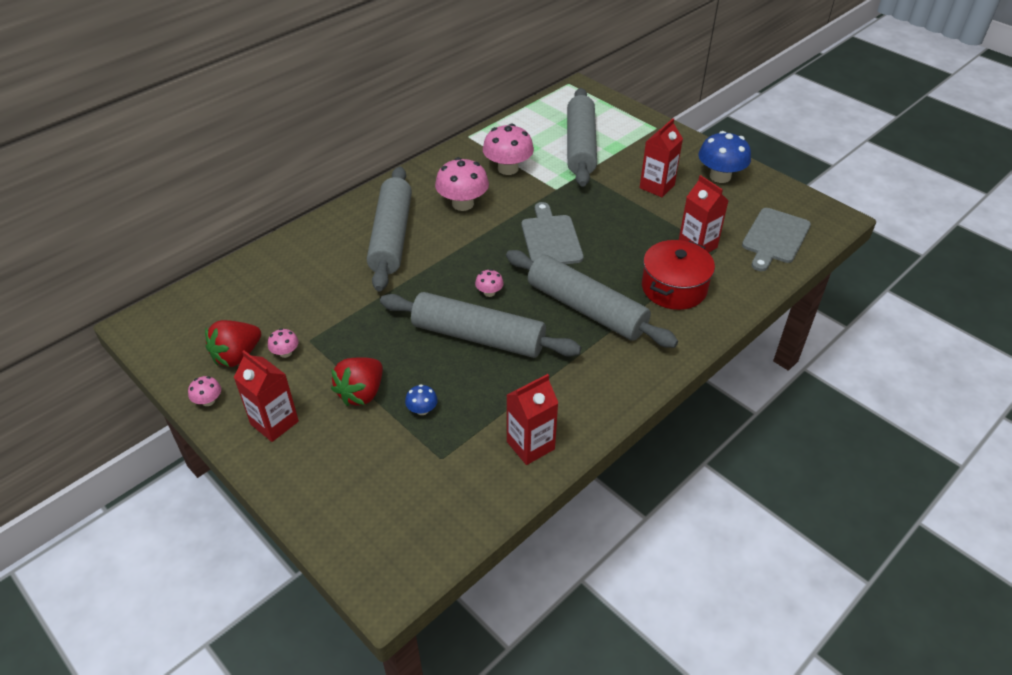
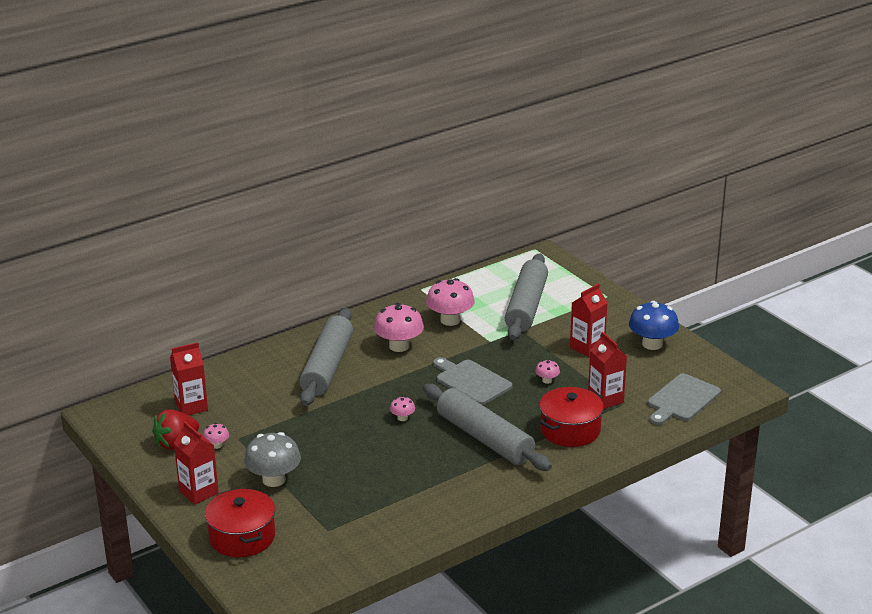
camera: 10 degrees right, 15 degrees down
pink mushroom [188,376,221,406] -> pink mushroom moved to [535,360,560,384]
red strawberry [331,357,383,406] -> grey mushroom [244,432,301,487]
grey rolling pin [380,292,581,358] -> none
blue mushroom [405,384,438,415] -> none
red carton [507,374,558,465] -> red carton moved to [170,342,208,415]
grey cutting board [522,202,584,264] -> grey cutting board turned 45 degrees counterclockwise [433,357,512,405]
none -> red pot [205,489,275,557]

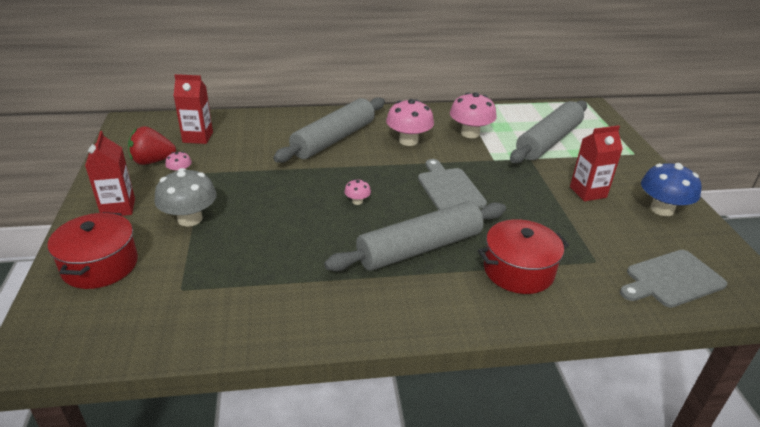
camera: 25 degrees right, 5 degrees up
grey rolling pin [423,384,552,471] -> grey rolling pin turned 75 degrees clockwise [324,201,506,271]
pink mushroom [535,360,560,384] -> none
red carton [588,332,627,409] -> none

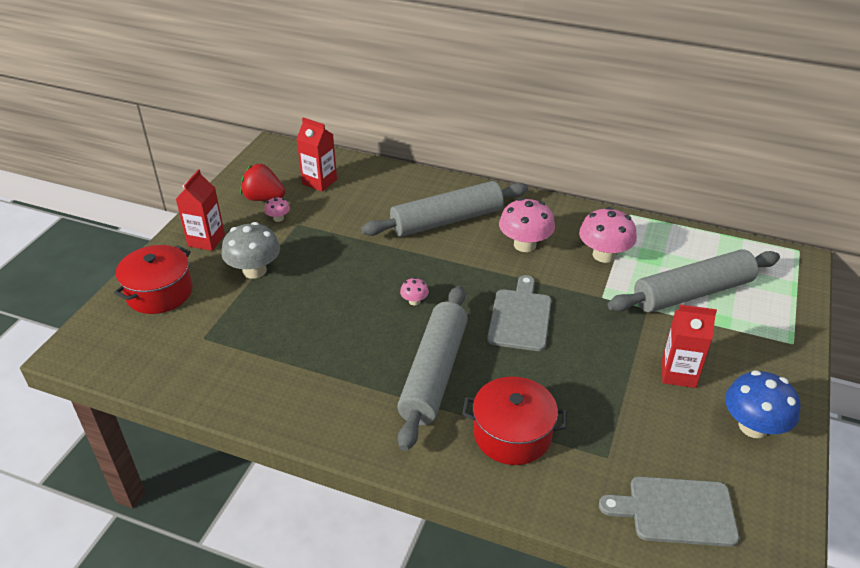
camera: 30 degrees right, 5 degrees up
grey rolling pin [324,201,506,271] -> grey rolling pin turned 75 degrees counterclockwise [397,286,468,451]

